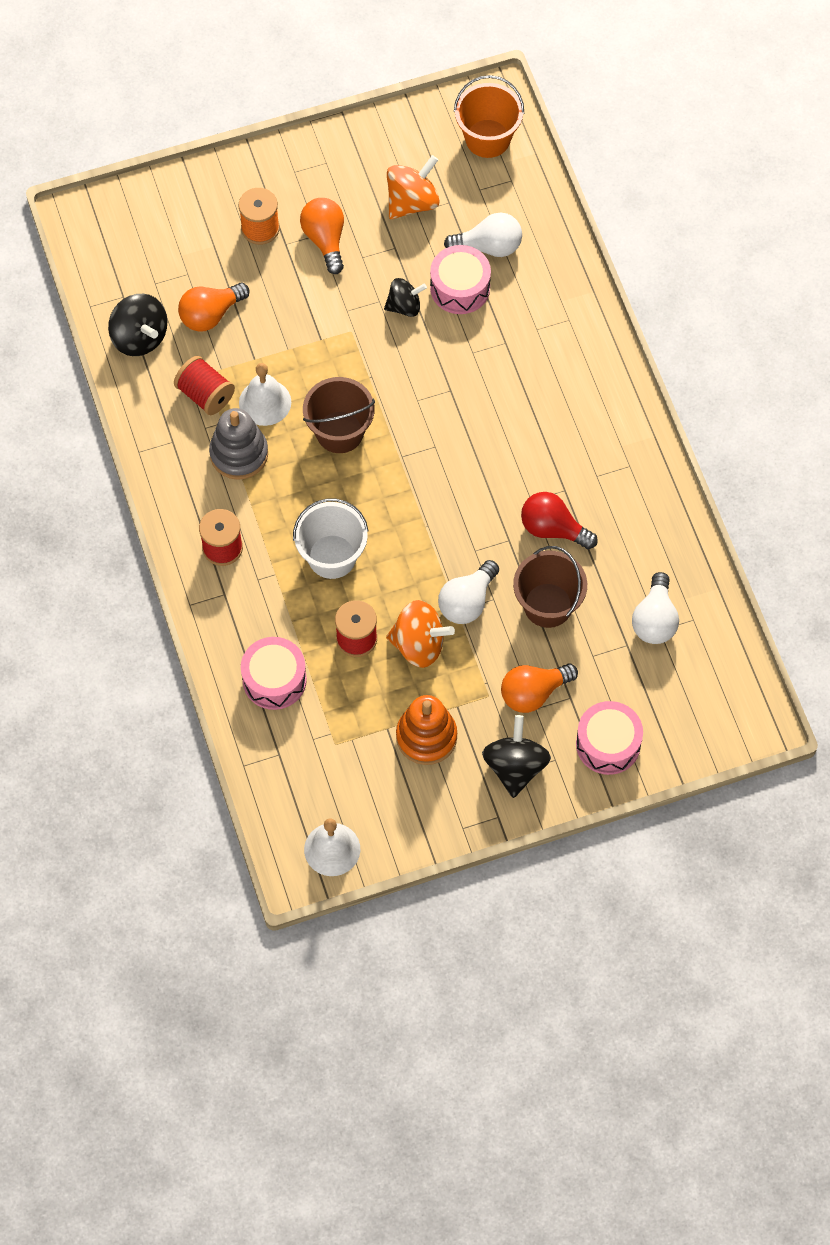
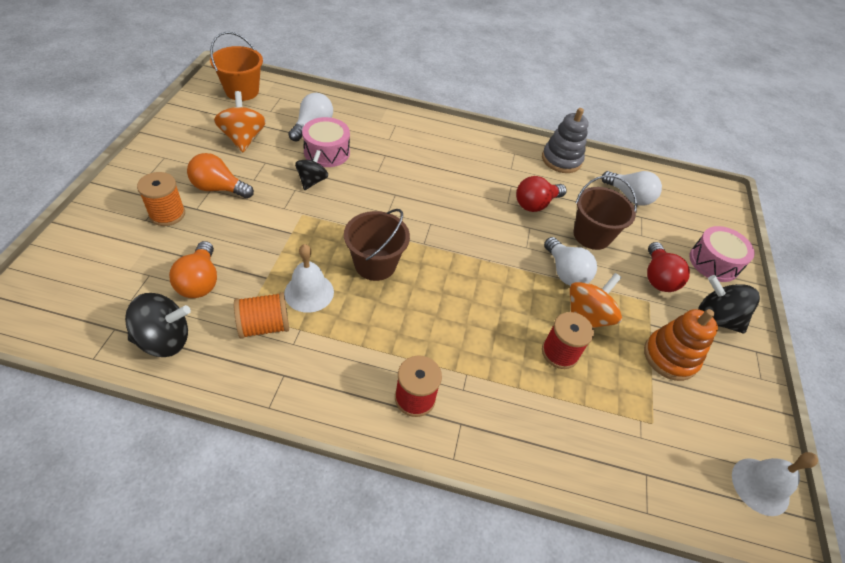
camera: 65 degrees left, 15 degrees down
red spool [174,356,235,415] -> orange spool [234,292,289,339]
grey stacking toy [209,408,268,480] -> grey stacking toy moved to [542,108,588,173]
pink drum [241,637,307,710] -> none
white bucket [293,499,369,579] -> none
orange light bulb [501,663,578,713] -> red light bulb [647,242,690,292]

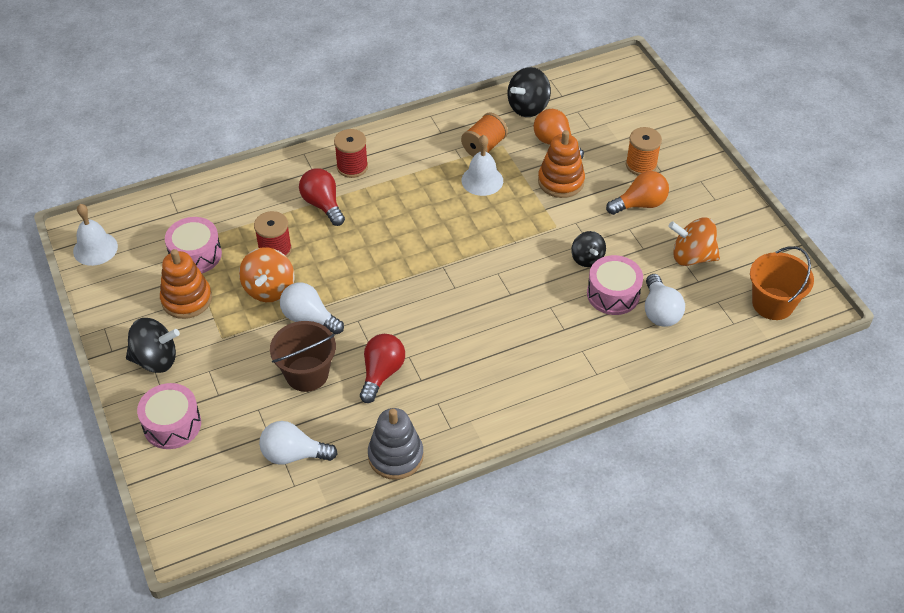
camera: 150 degrees right, 0 degrees up
orange spinning top [214,91,266,152] -> orange spinning top turned 150 degrees clockwise [668,218,720,266]
brown bucket [344,209,410,281] -> none
red light bulb [647,242,690,292] -> red light bulb moved to [299,168,345,226]
none -> pink drum [165,217,222,273]
none -> orange stacking toy [538,130,585,198]

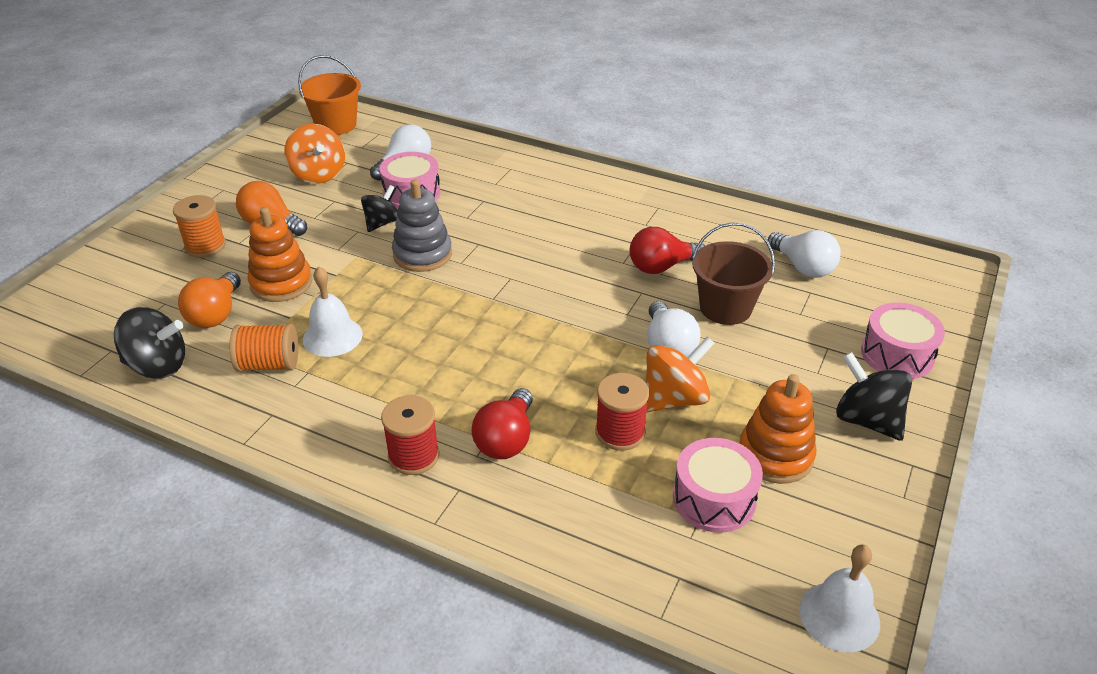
camera: 130 degrees left, 10 degrees down
grey stacking toy [368,408,424,480] -> grey stacking toy moved to [392,179,452,272]

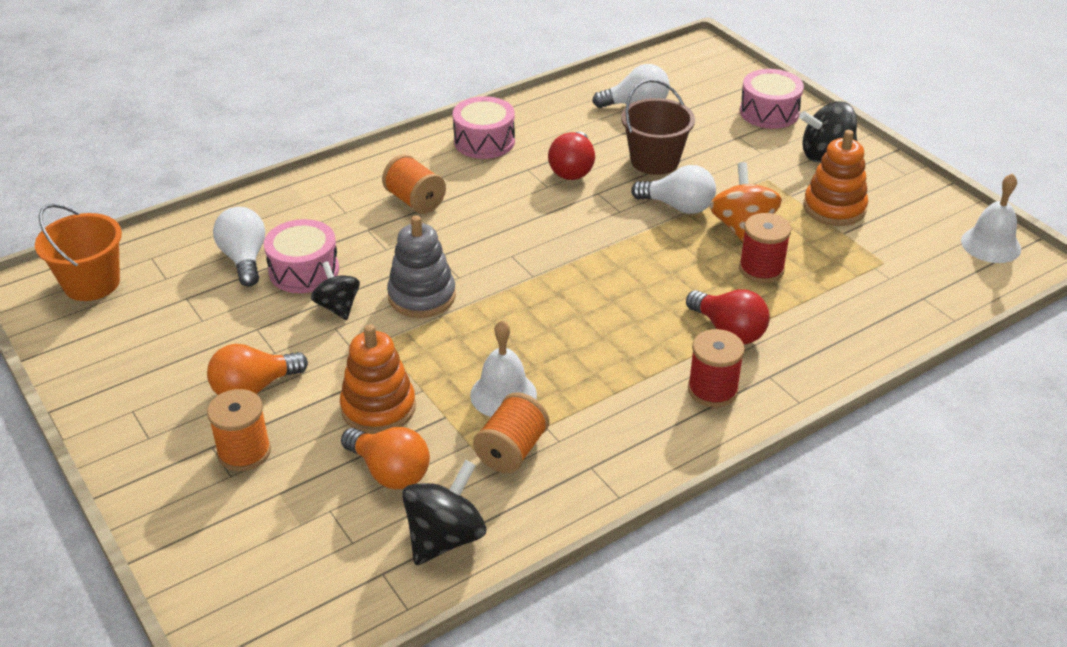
camera: 60 degrees left, 0 degrees up
orange spinning top [284,124,345,184] -> none
pink drum [673,438,763,533] -> pink drum moved to [453,96,515,159]
none -> orange spool [382,154,446,214]

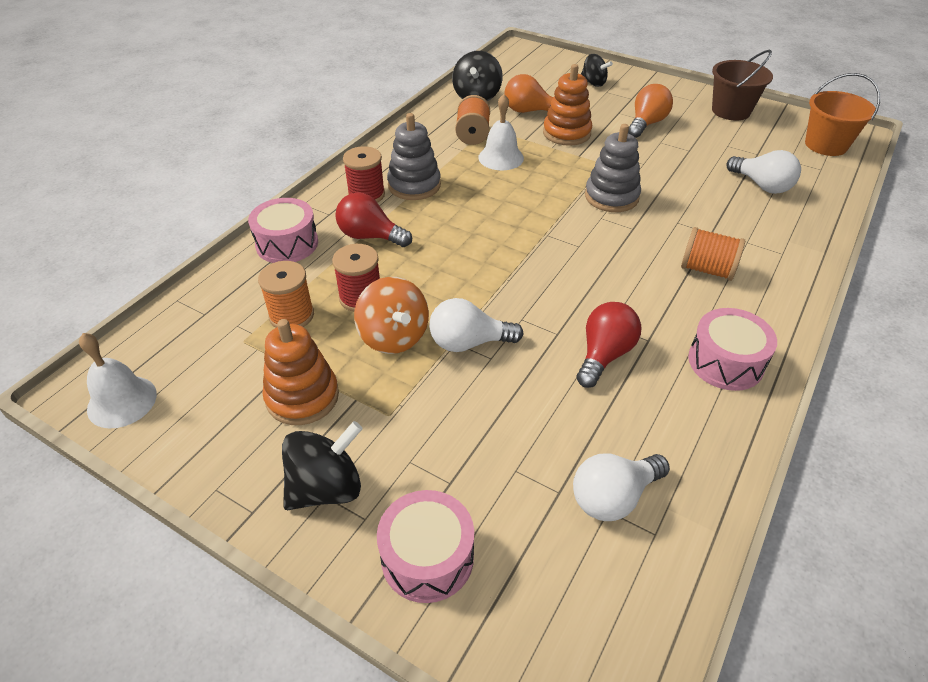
camera: 155 degrees right, 5 degrees up
orange spool [207,389,271,471] -> orange spool moved to [258,261,314,328]
pink drum [264,219,339,293] -> pink drum moved to [248,198,318,263]
black spinning top [311,261,360,320] -> black spinning top moved to [581,54,613,87]
red light bulb [548,132,595,180] -> red light bulb turned 45 degrees clockwise [576,302,641,388]
brown bucket [621,79,695,175] -> brown bucket moved to [712,50,773,121]
none -> grey stacking toy [387,113,441,200]

